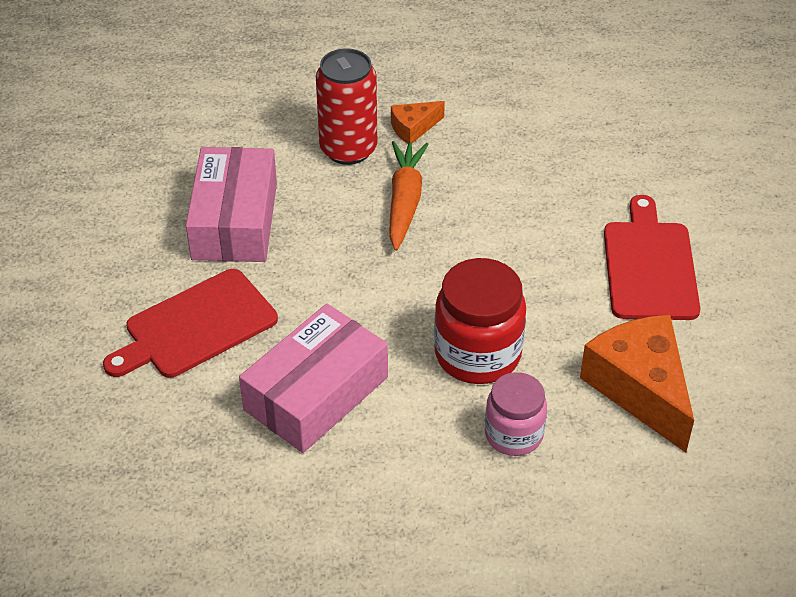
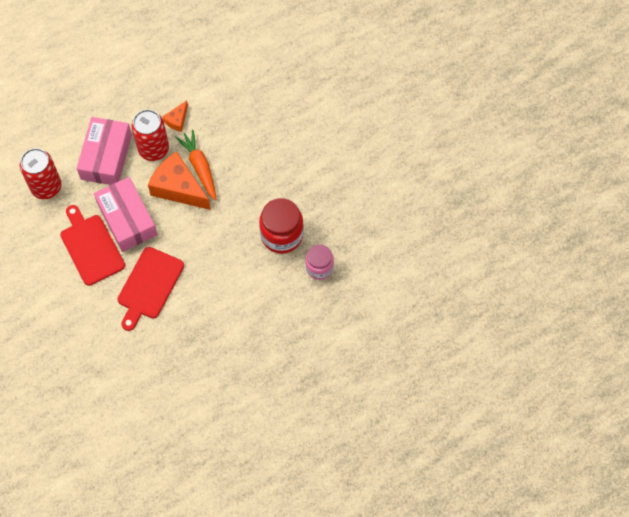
camera: 30 degrees left, 20 degrees up
pink box [239,304,388,453] -> pink box moved to [77,117,132,185]
orange cheese [580,315,694,453] -> orange cheese moved to [148,152,211,210]
red cutting board [604,195,700,320] -> red cutting board moved to [60,205,125,286]
none -> red can [20,148,62,199]

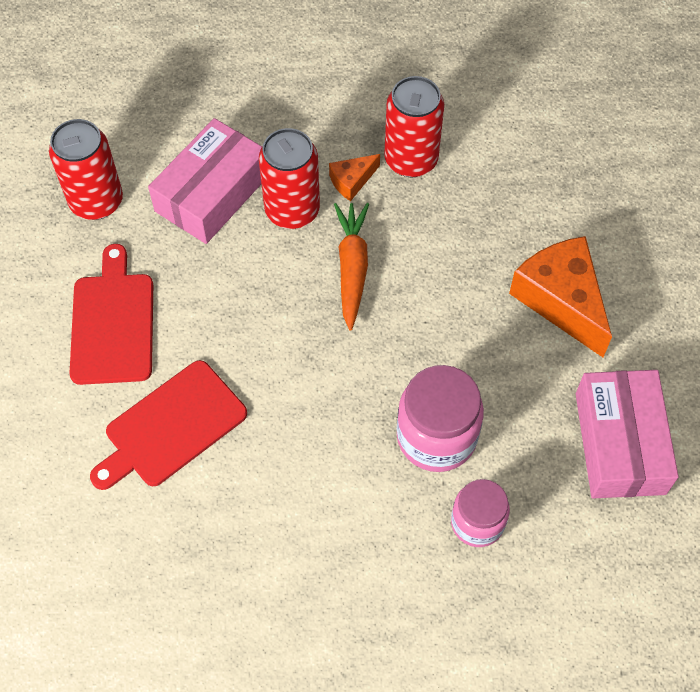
camera: 25 degrees right, 5 degrees down
pink box [94,177,158,252] -> pink box moved to [576,370,679,498]
orange cheese [148,152,211,210] -> orange cheese moved to [509,236,612,357]
red jar [259,198,304,254] -> pink jar [397,365,484,472]
none -> red can [384,76,444,177]

